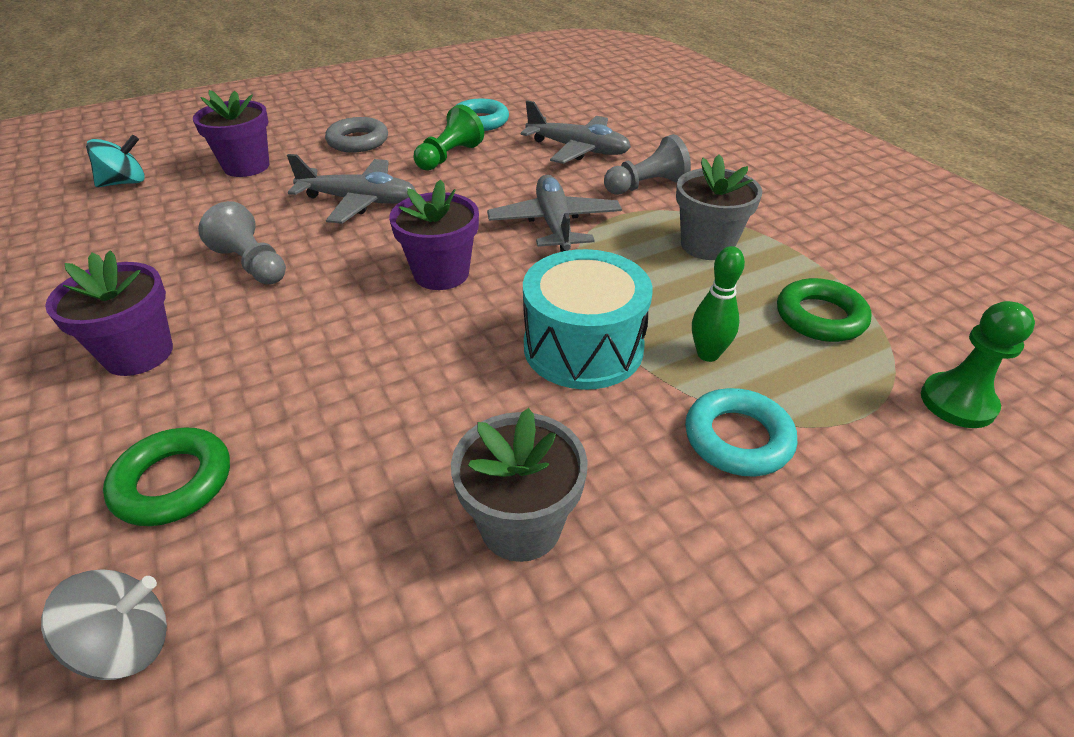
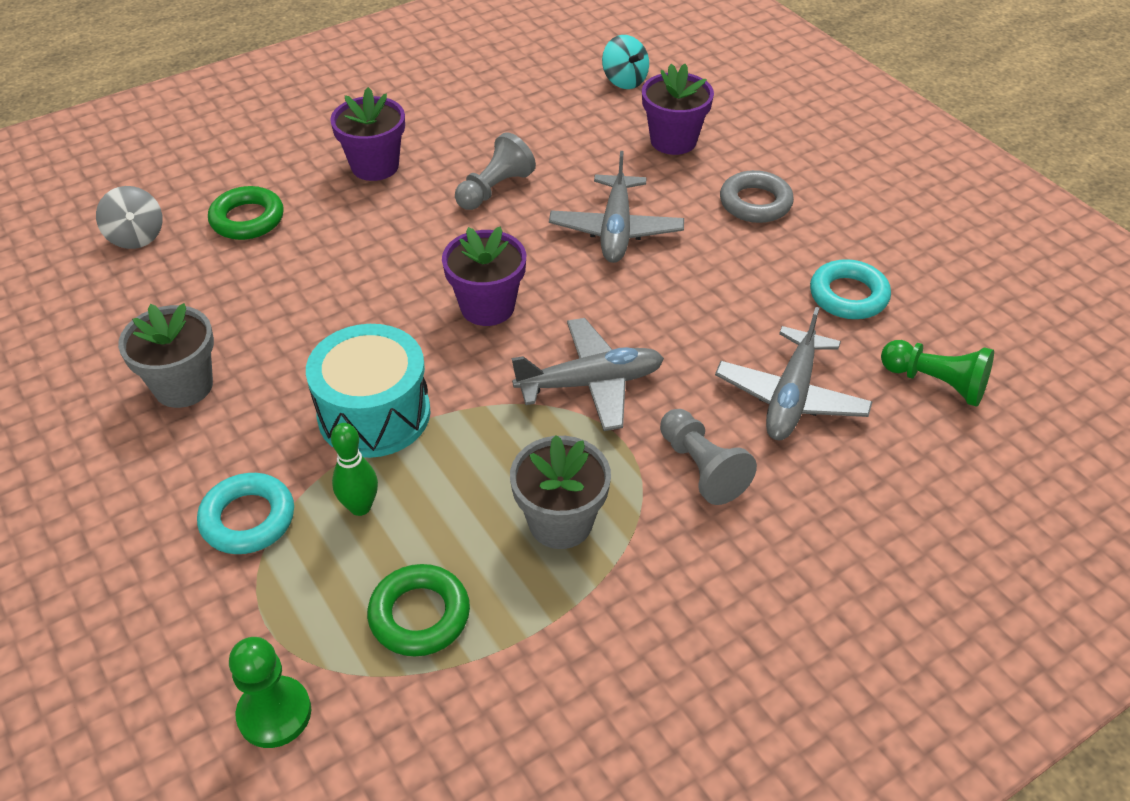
camera: 85 degrees right, 5 degrees up
green pawn [414,105,484,171] -> green pawn moved to [881,340,994,407]

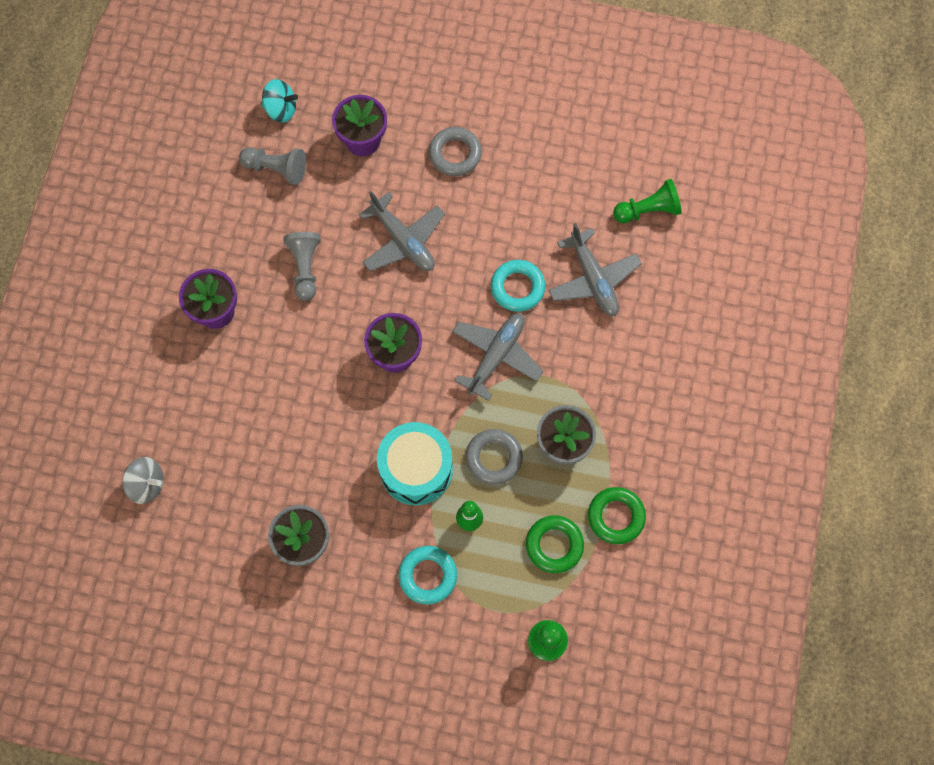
camera: 45 degrees left, 25 degrees up
green ring [208,186,284,240] -> green ring moved to [588,487,646,544]
grey pawn [660,409,757,505] -> grey pawn moved to [239,147,306,185]
turquoise ring [810,259,891,319] -> turquoise ring moved to [491,260,545,312]
none -> grey ring [466,429,523,485]

